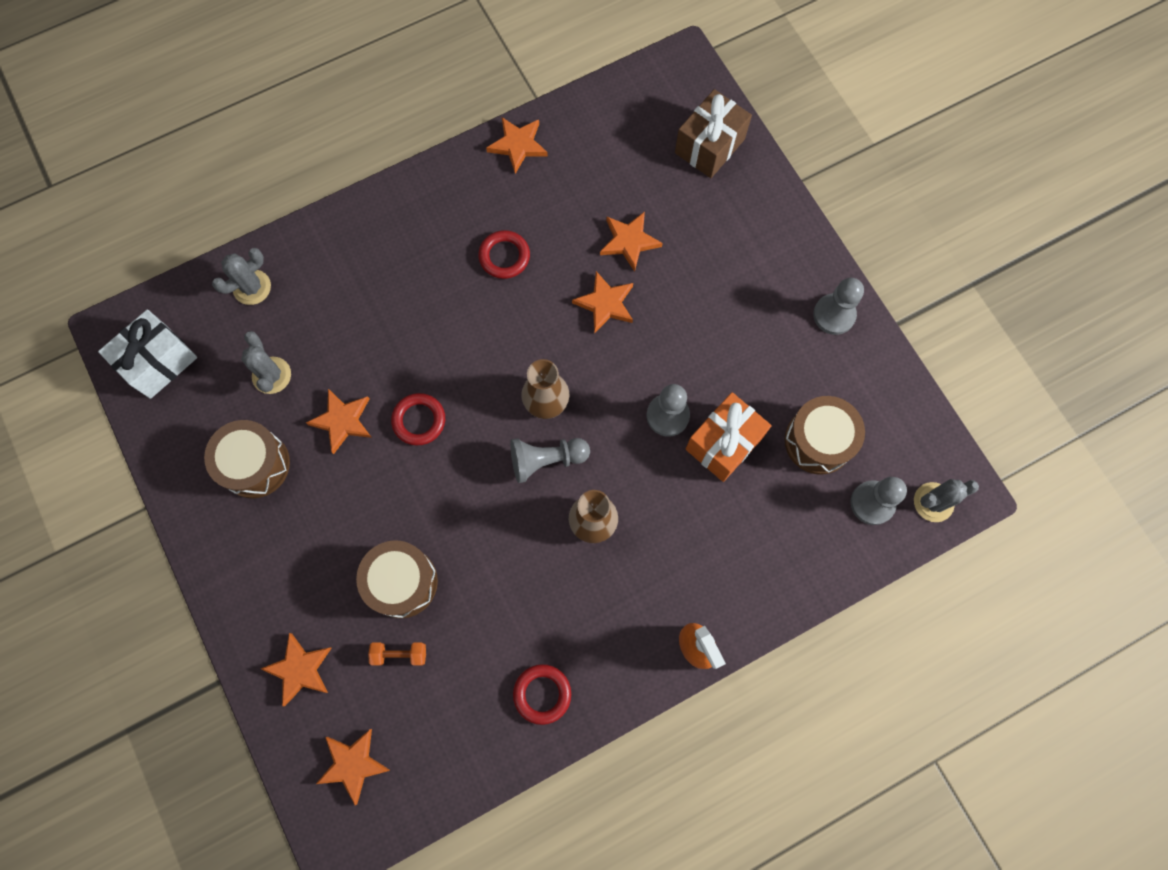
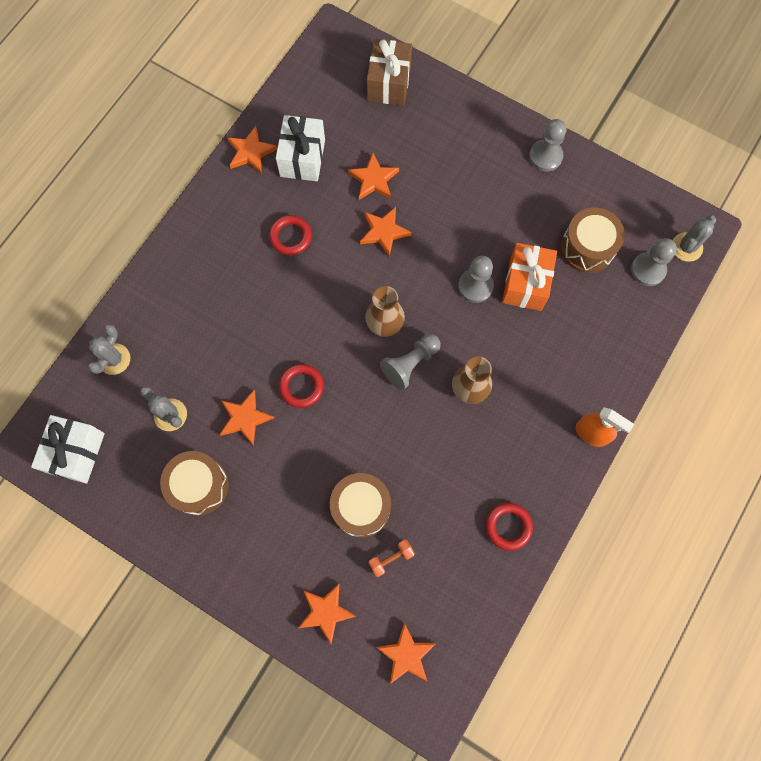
camera: 30 degrees left, 0 degrees up
none -> white gift [276,115,325,181]

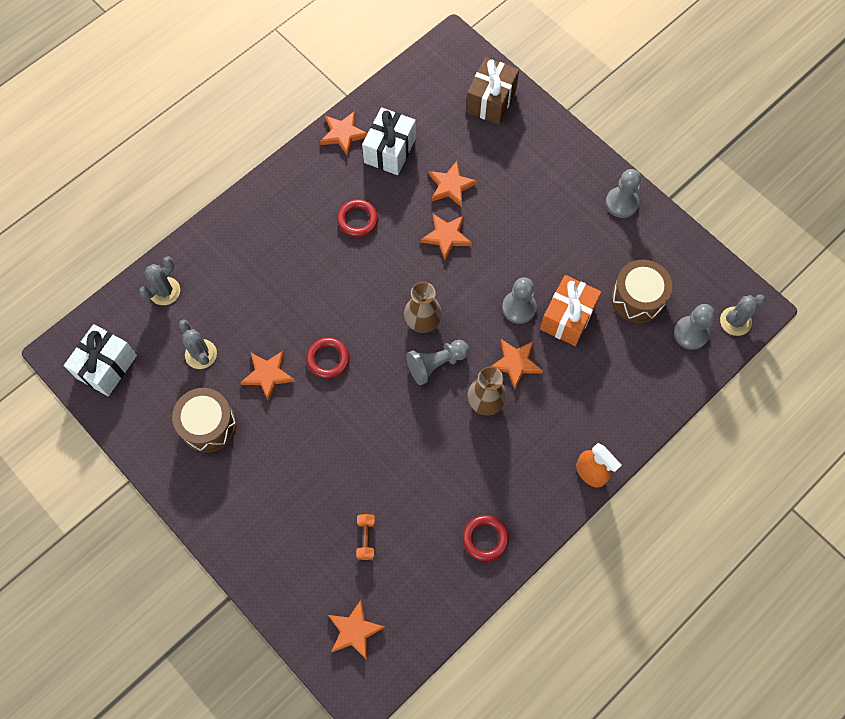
camera: 15 degrees right, 5 degrees down
orange star [298,584,356,644] -> orange star moved to [492,339,543,389]
brown drum [330,473,391,538] -> none
orange dumbbell [369,540,415,577] -> orange dumbbell turned 75 degrees counterclockwise [356,514,375,560]

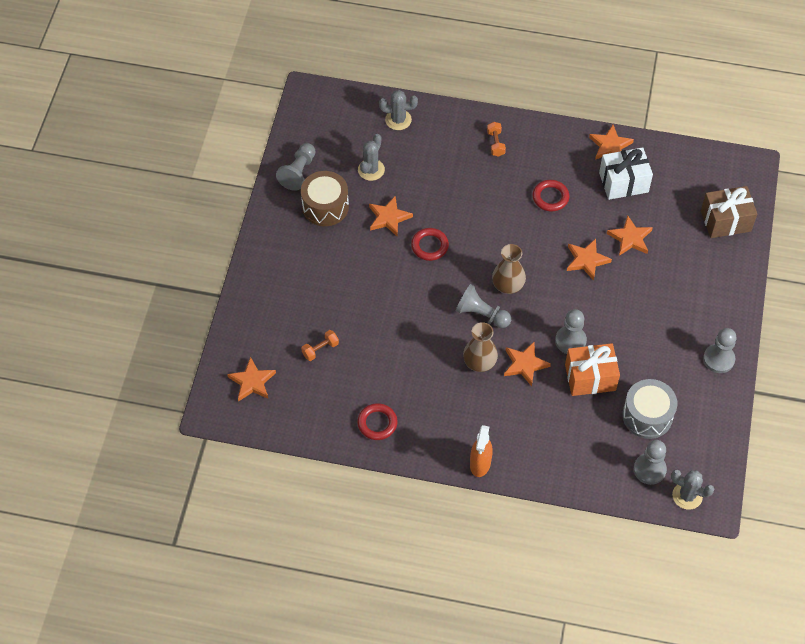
camera: 55 degrees right, 10 degrees down
white gift [64,324,137,396] -> none
brown drum [611,259,672,323] -> grey drum [622,379,677,439]
none -> grey pawn [276,143,316,191]
none -> orange dumbbell [487,122,506,157]

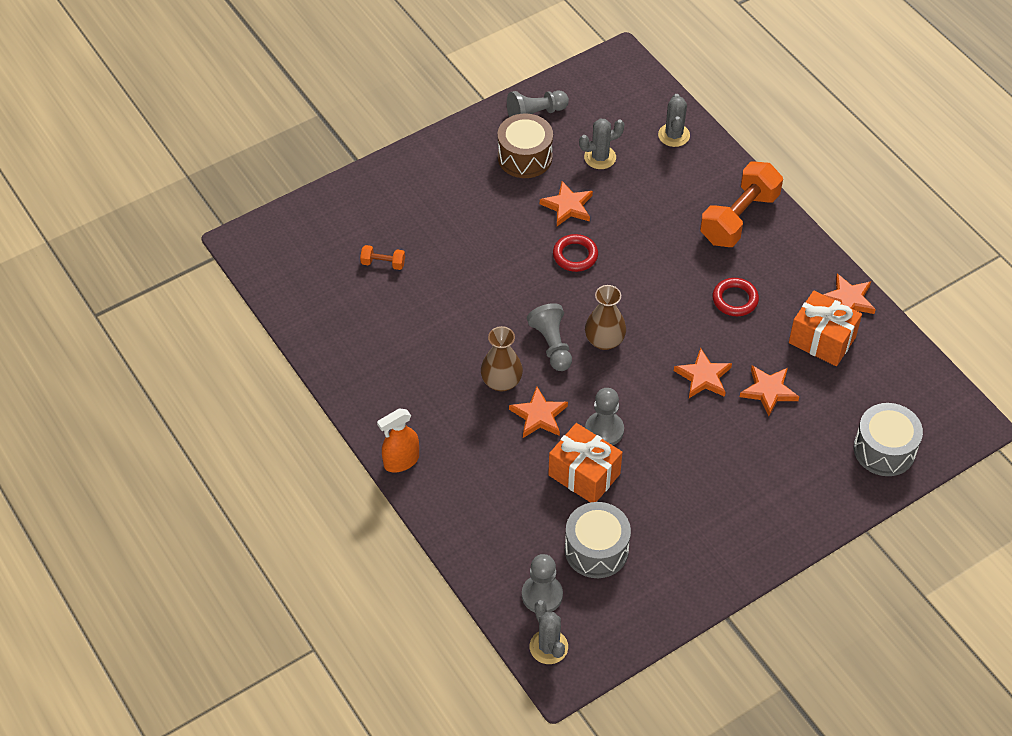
camera: 45 degrees right, 5 degrees down
orange star [227,357,276,402] -> none
red ring [357,403,397,440] -> none
grey cactus [379,90,418,130] -> grey cactus turned 45 degrees clockwise [658,94,690,147]
orange dumbbell [487,122,506,157] -> orange dumbbell [700,162,783,247], size x2.28
white gift [599,147,653,200] -> orange gift [789,291,862,366]
brown gift [701,186,757,238] -> grey drum [854,403,923,476]
grey pawn [703,328,737,373] -> none

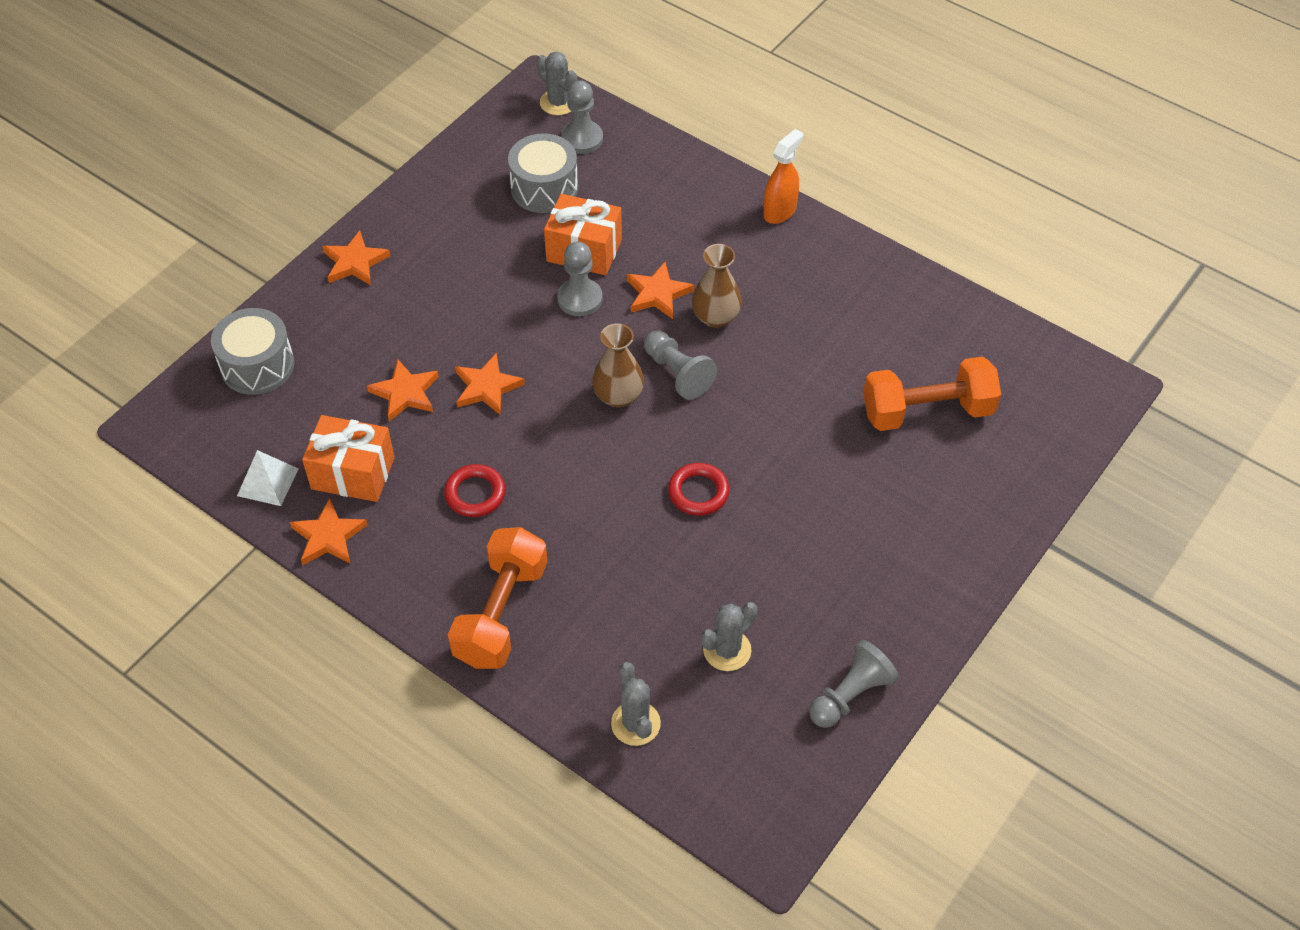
camera: 160 degrees right, 0 degrees up
orange dumbbell [360,245,405,270] -> orange dumbbell [863,357,1001,431], size x2.28
brown drum [498,113,553,178] -> none
orange star [540,181,593,226] -> orange star moved to [322,230,390,285]
none -> white pyramid [237,450,299,506]

